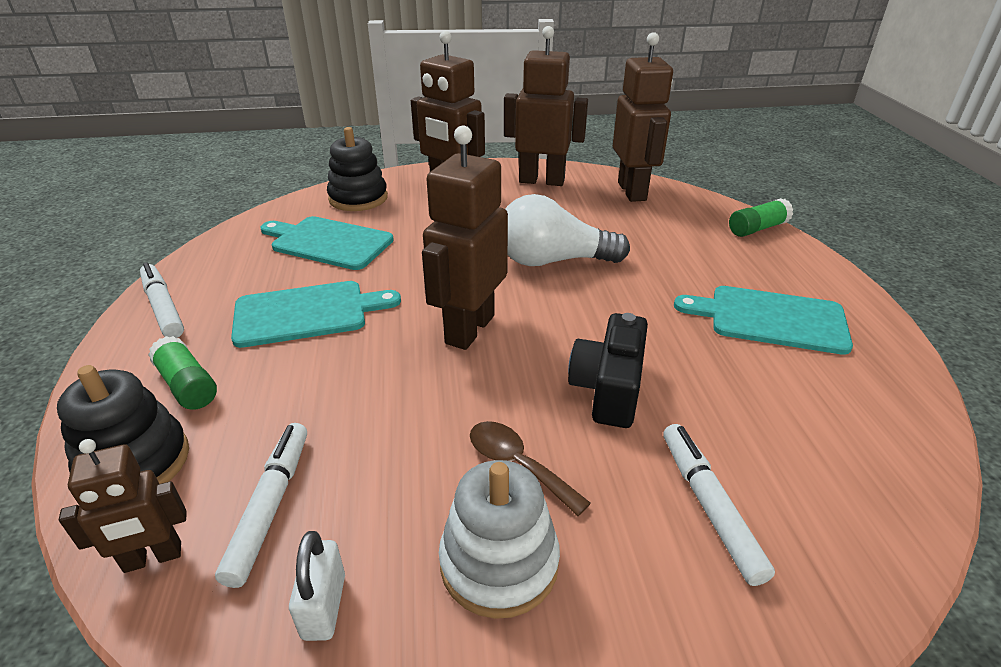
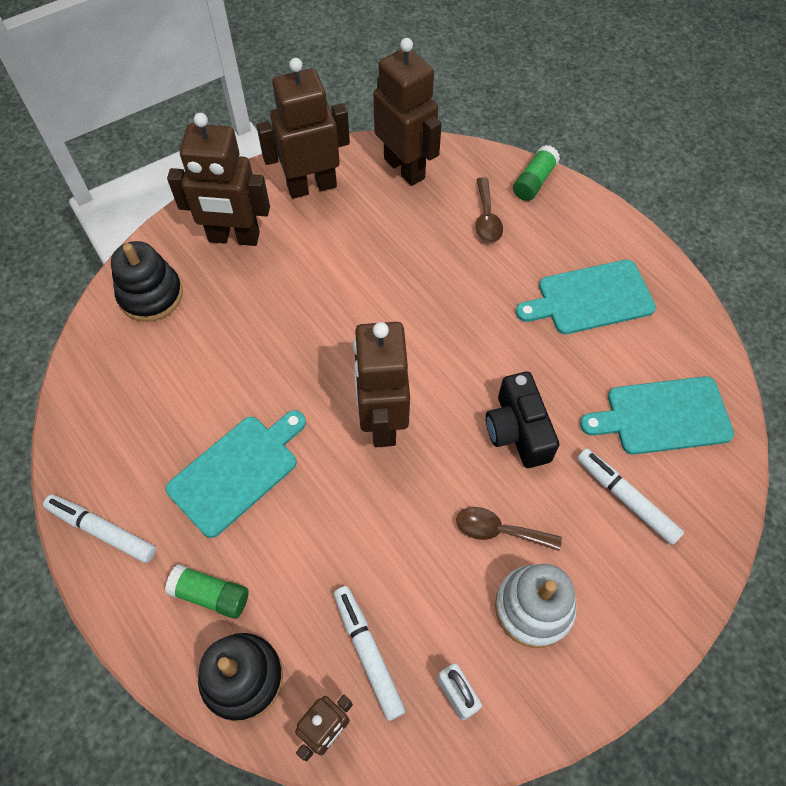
camera: 30 degrees left, 25 degrees up
turquoise cutting board [260,216,394,270] -> turquoise cutting board moved to [580,376,734,455]
white light bulb [506,194,630,266] -> none
none -> brown spoon [476,177,503,243]

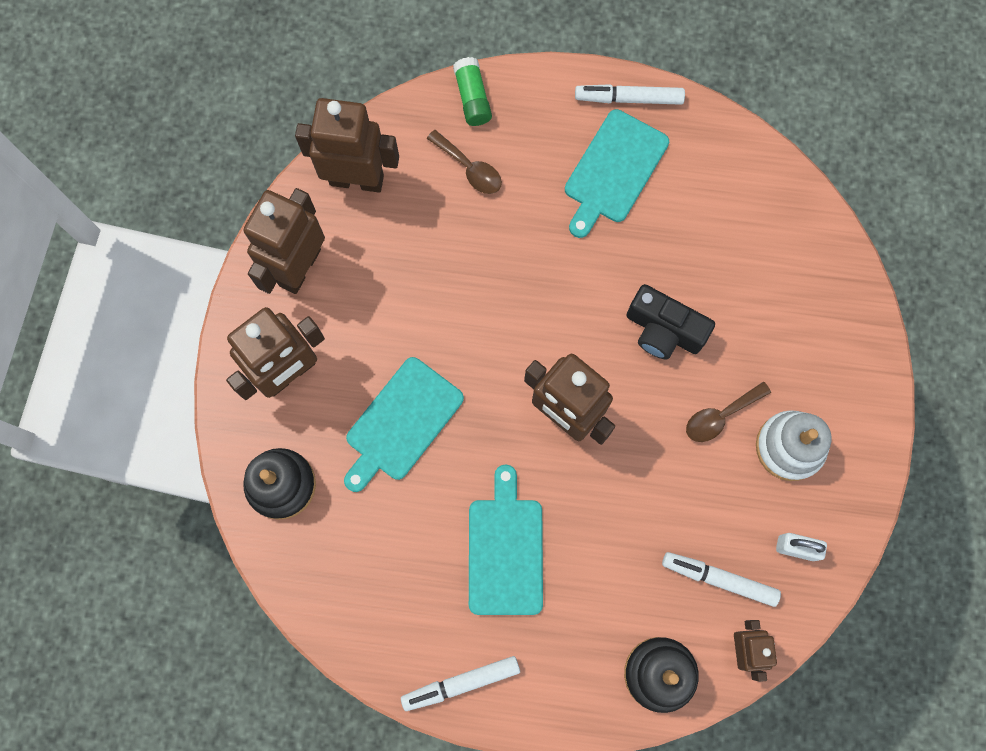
camera: 45 degrees left, 15 degrees up
green glue stick [165,564,249,619] -> none
white marker [577,448,684,545] -> white marker moved to [575,84,685,105]
turquoise cutting board [580,376,734,455] -> turquoise cutting board moved to [344,357,464,492]

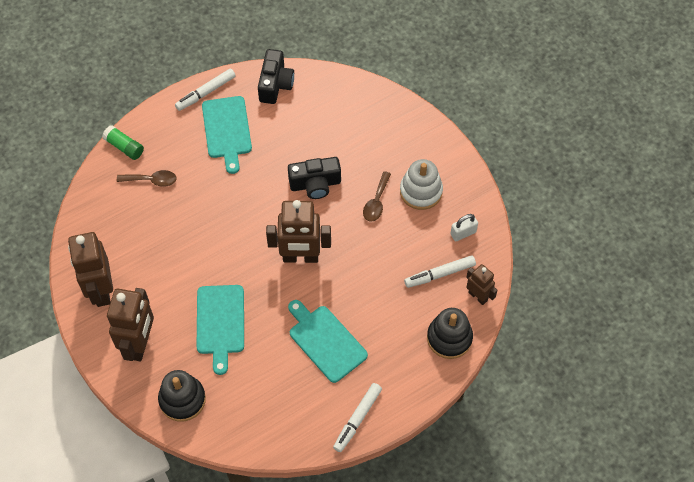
camera: 40 degrees left, 15 degrees down
brown robot [295,98,399,193] -> none
none -> black camera [258,49,294,104]

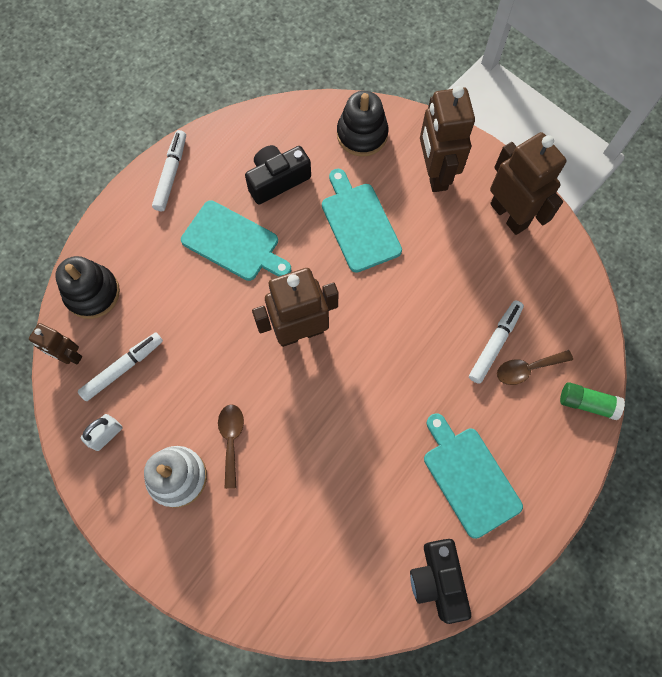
camera: 160 degrees right, 10 degrees up
white marker [175,68,236,111] -> white marker moved to [469,300,524,384]
black camera [288,157,341,199] -> black camera moved to [245,145,311,205]

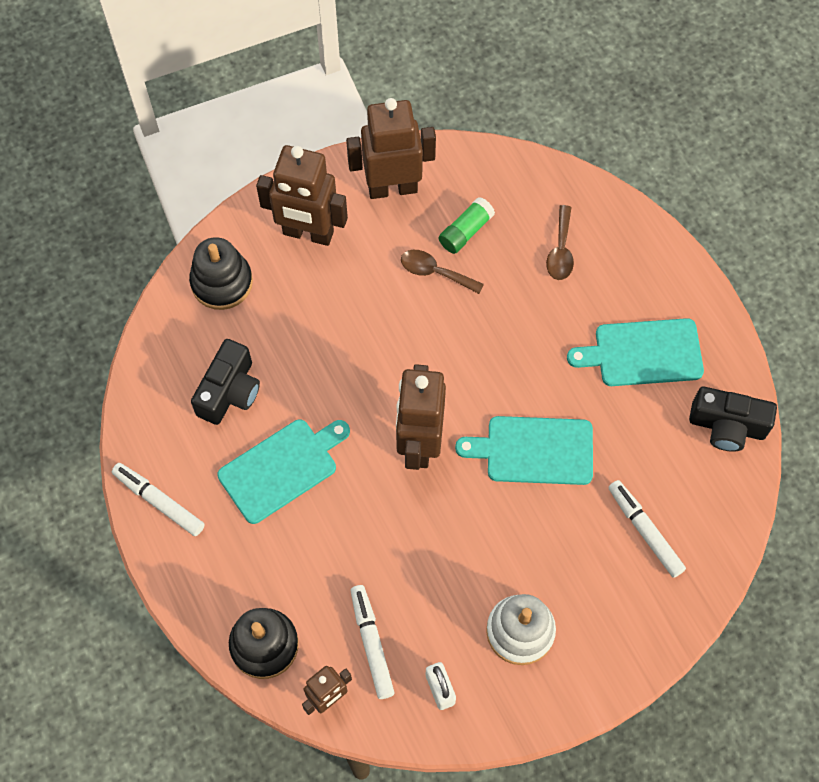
camera: 65 degrees left, 5 degrees down
brown spoon [218,404,244,489] -> brown spoon moved to [401,250,484,294]
black camera [245,145,311,205] -> black camera turned 150 degrees counterclockwise [191,339,260,425]
turquoise cutting board [322,169,402,273] -> turquoise cutting board moved to [455,416,593,485]
white marker [469,300,524,384] -> white marker moved to [608,480,686,578]
green glue stick [560,382,625,420] -> green glue stick moved to [439,197,495,254]

